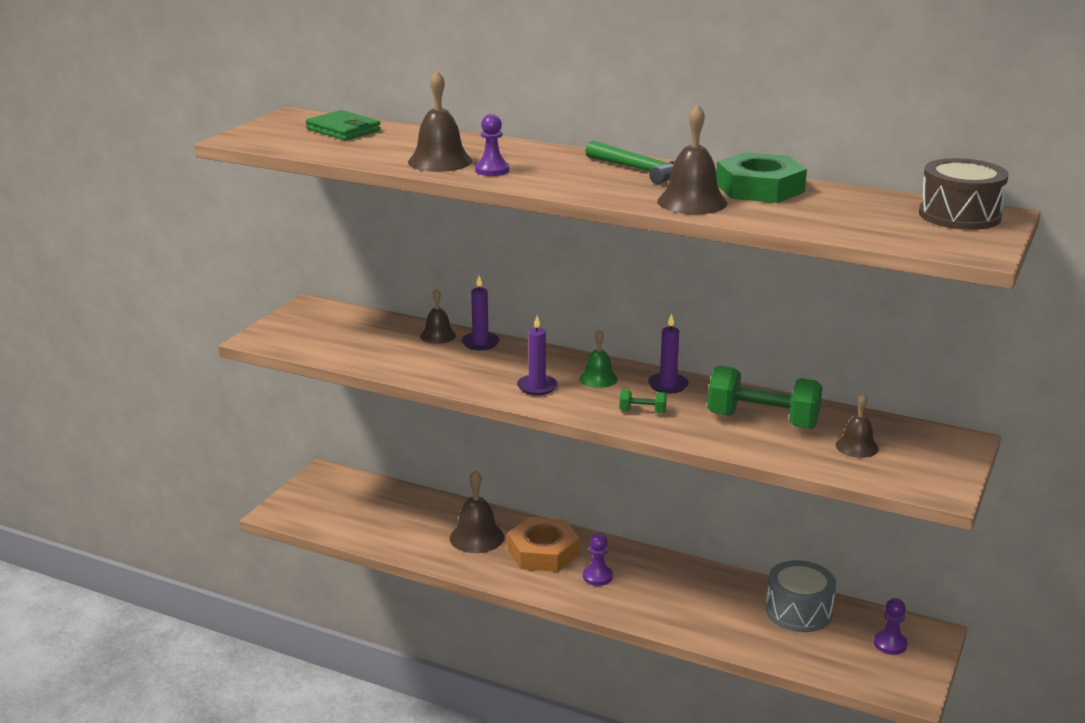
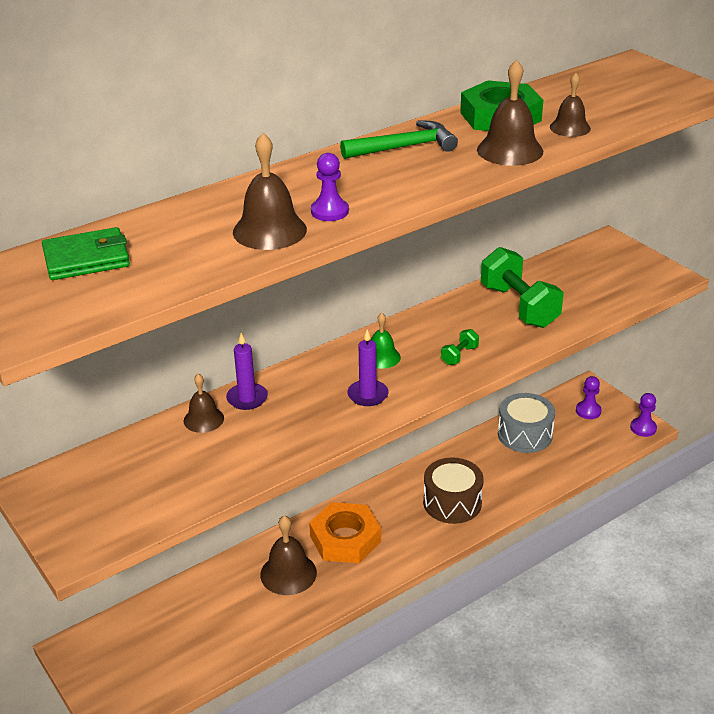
camera: 60 degrees left, 10 degrees up
purple pawn [583,533,613,586] -> purple pawn moved to [630,393,657,437]
purple candle [648,313,689,394] -> none
green dumbbell [707,365,823,429] -> green dumbbell turned 75 degrees counterclockwise [481,247,564,328]
brown bell [835,393,879,458] -> brown bell moved to [550,73,591,137]
brown drum [919,158,1009,230] -> brown drum moved to [423,458,483,524]

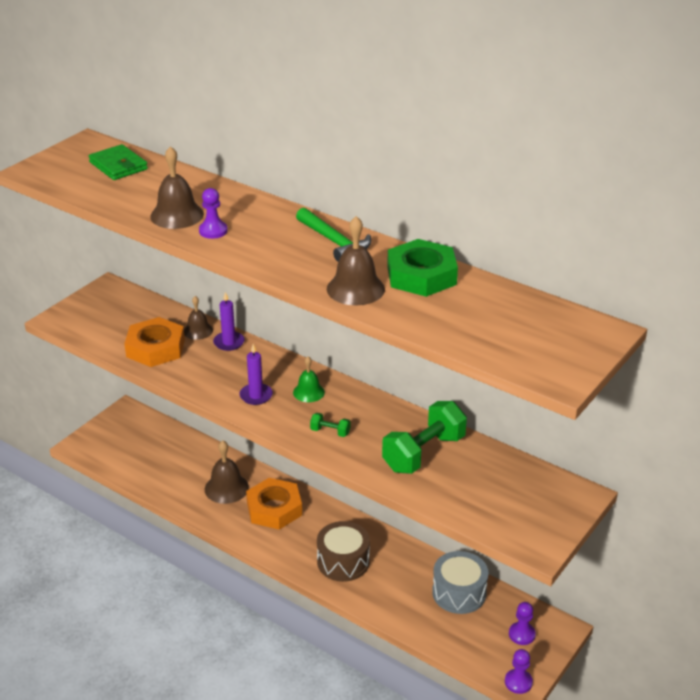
camera: 70 degrees right, 0 degrees up
brown bell [550,73,591,137] -> none
none -> orange nut [124,317,185,367]

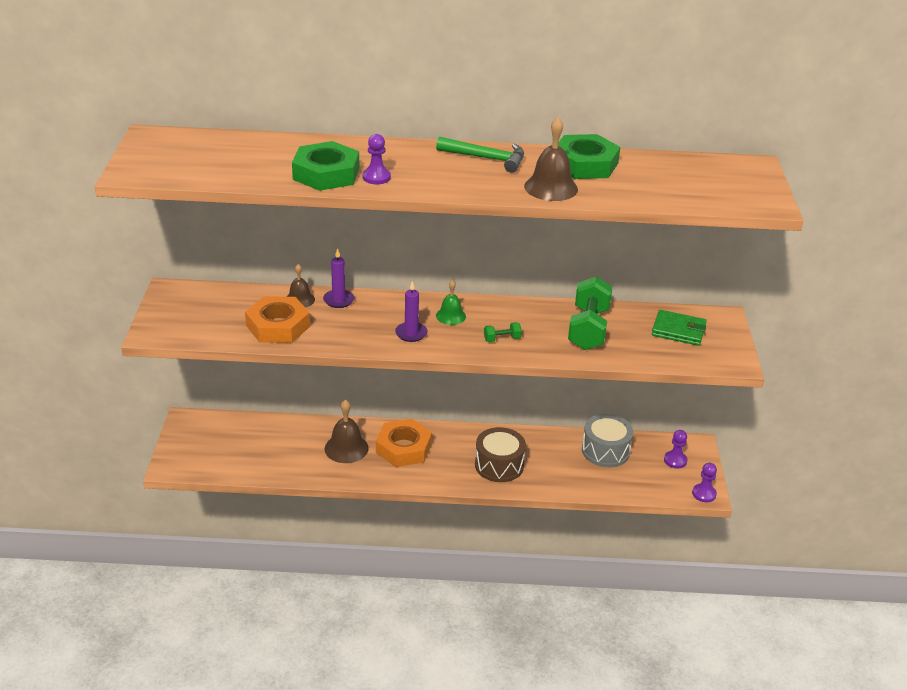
camera: 35 degrees left, 0 degrees up
green wallet [89,144,148,180] -> green wallet moved to [652,310,706,346]
brown bell [150,146,204,229] -> green nut [292,141,359,191]

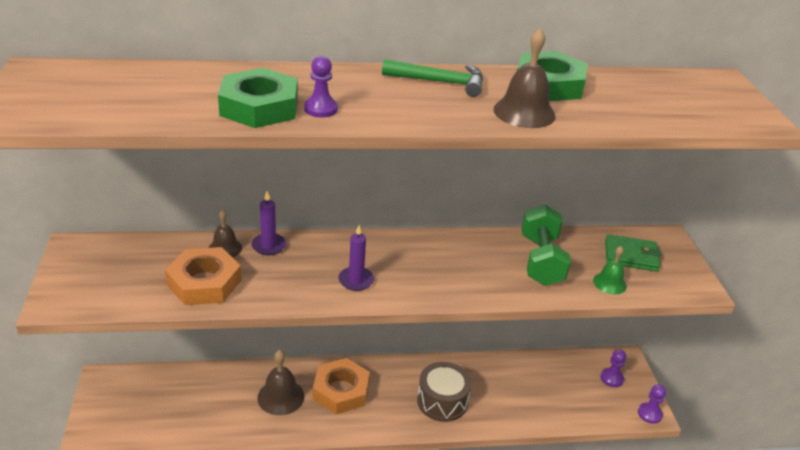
camera: 10 degrees left, 0 degrees up
green bell [436,280,466,325] -> green bell moved to [593,246,627,294]
green dumbbell [484,322,522,342] -> none
grey drum [582,414,634,467] -> none

